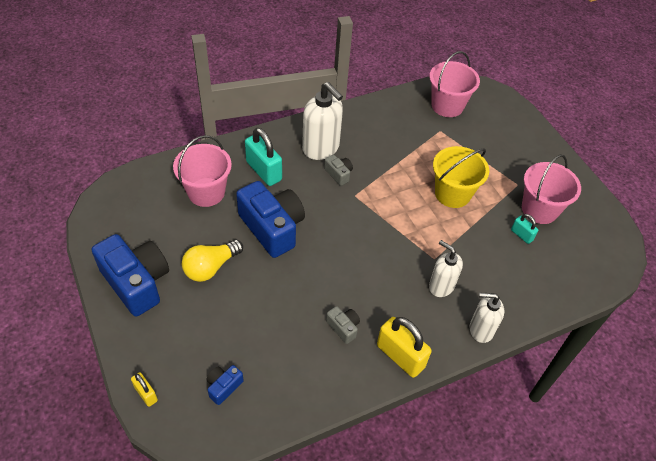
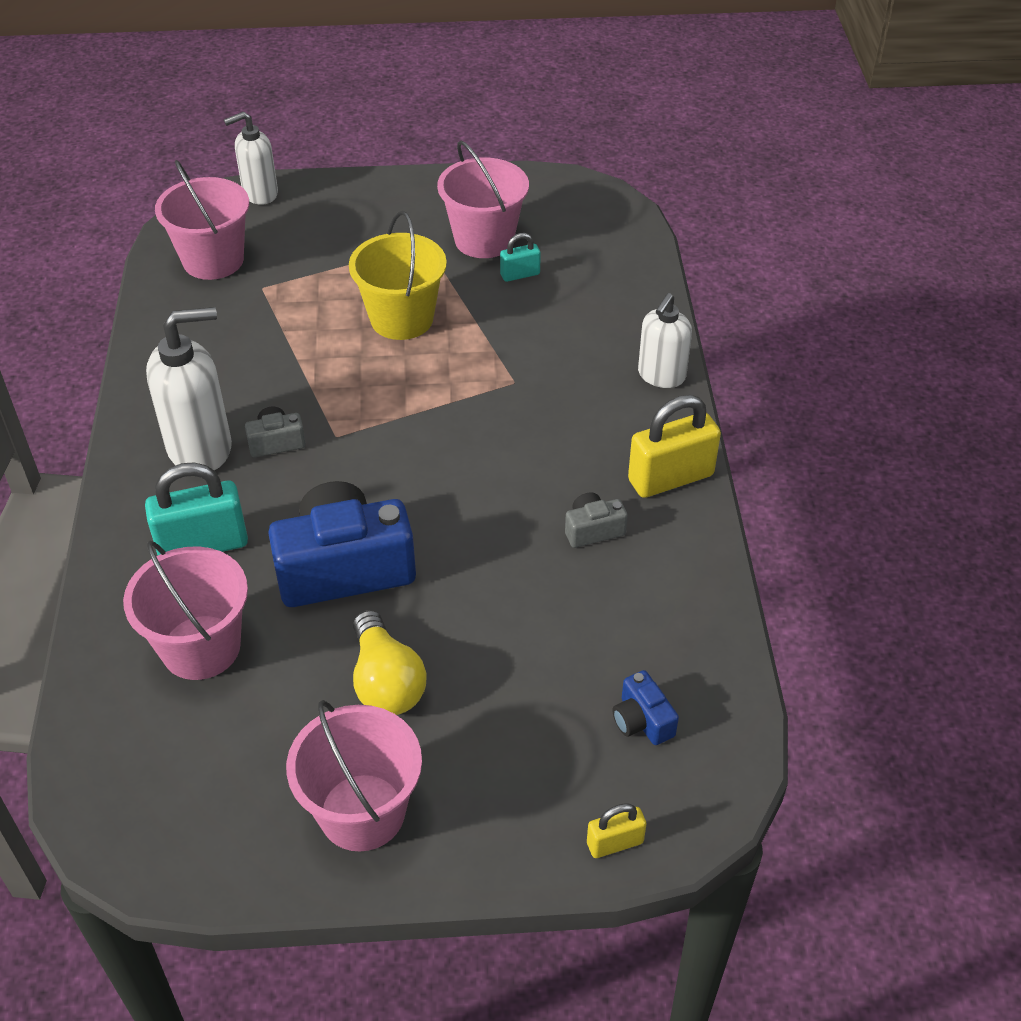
camera: 65 degrees left, 5 degrees down
blue camera [92,234,169,317] -> pink bucket [286,700,422,851]
white soap dispenser [429,240,463,297] -> white soap dispenser moved to [224,111,278,205]

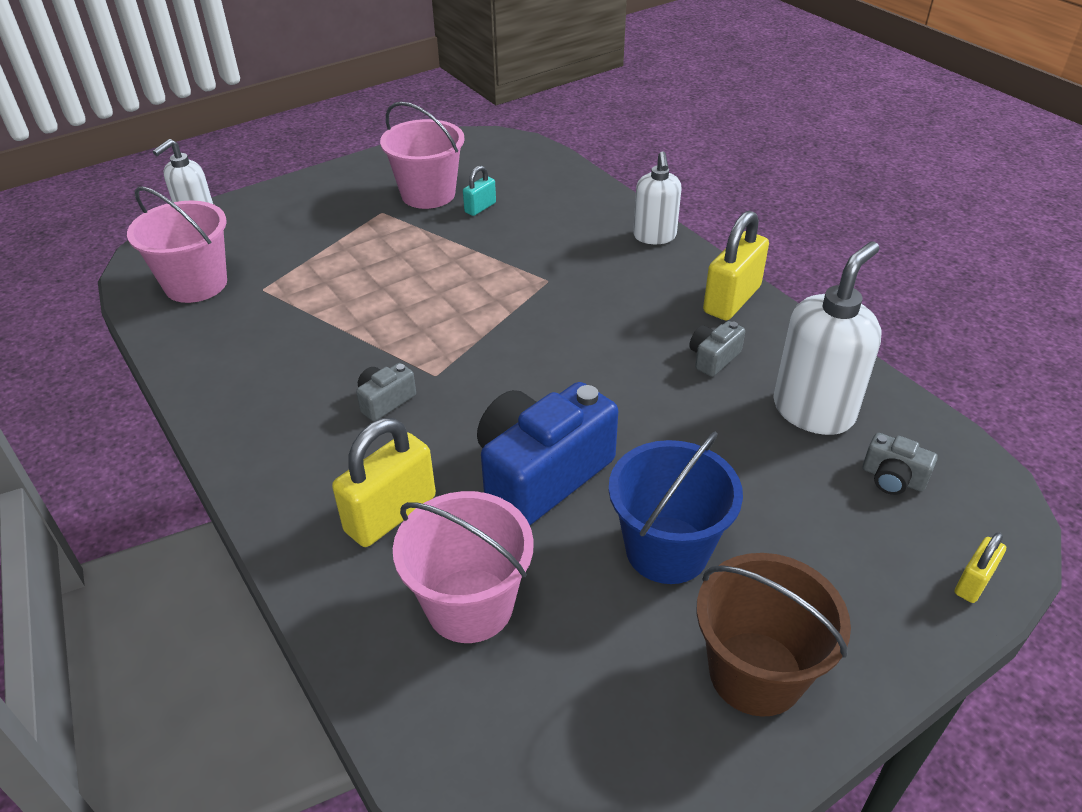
camera: 30 degrees left, 5 degrees down
turquoise padlock [145,462,248,555] -> yellow padlock [332,418,436,547]
white soap dispenser [146,307,232,470] -> white soap dispenser moved to [773,241,881,435]
pink bucket [286,700,422,851] -> brown bucket [697,553,851,717]
yellow bucket [349,211,447,340] -> none
yellow light bulb [353,610,426,715] -> blue bucket [609,432,743,584]
blue camera [612,670,679,745] -> grey camera [863,433,938,495]

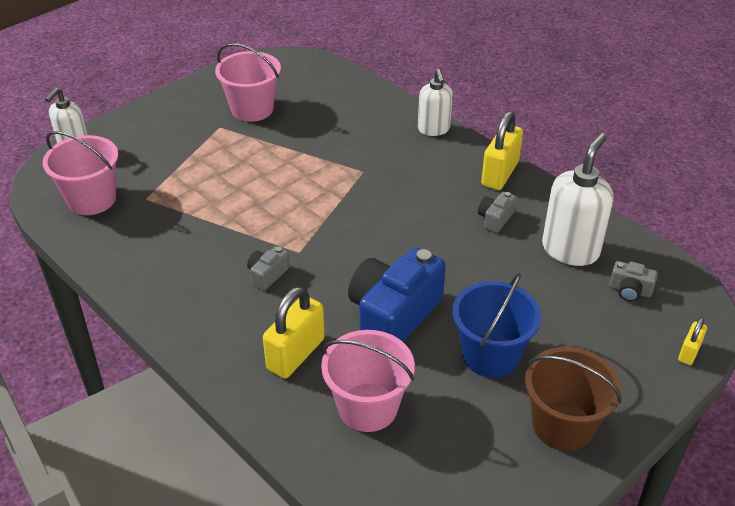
camera: 10 degrees left, 0 degrees up
turquoise padlock [463,165,496,216] -> none

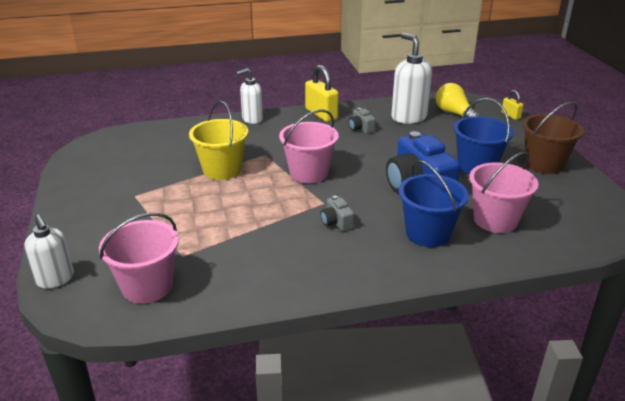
camera: 60 degrees left, 10 degrees down
pink bucket [215,43,281,122] -> pink bucket moved to [279,109,339,183]
yellow padlock [263,286,325,378] -> blue bucket [399,160,469,247]
white soap dispenser [418,69,453,136] -> white soap dispenser turned 135 degrees clockwise [236,68,263,124]
grey camera [609,261,658,302] -> yellow light bulb [436,83,480,118]
none -> yellow bucket [189,101,248,180]

